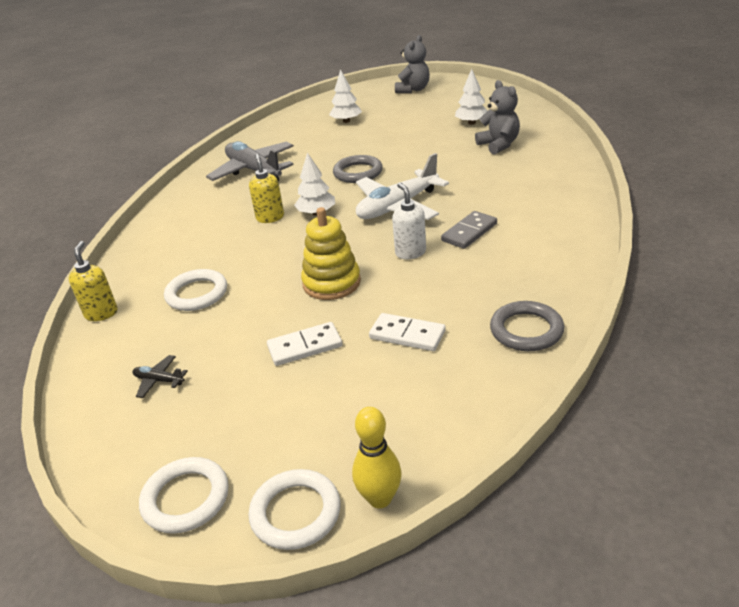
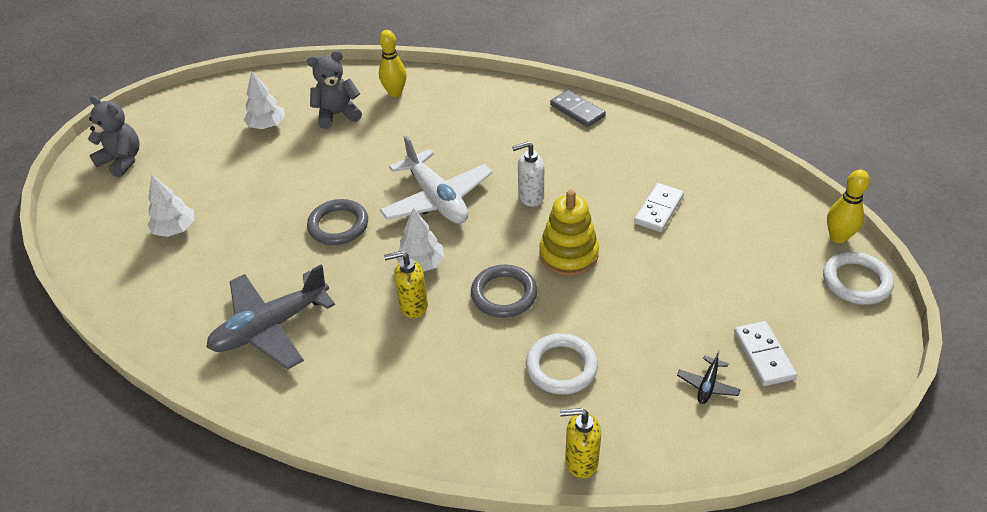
camera: 85 degrees left, 10 degrees up
white ring [139,457,229,534] -> none
white domino [267,322,343,366] -> white domino moved to [734,321,797,386]
grey domino [441,211,497,249] -> grey domino moved to [550,90,606,127]
grey ring [490,301,564,351] -> grey ring moved to [471,264,537,318]
none -> yellow bowling pin [379,30,407,97]

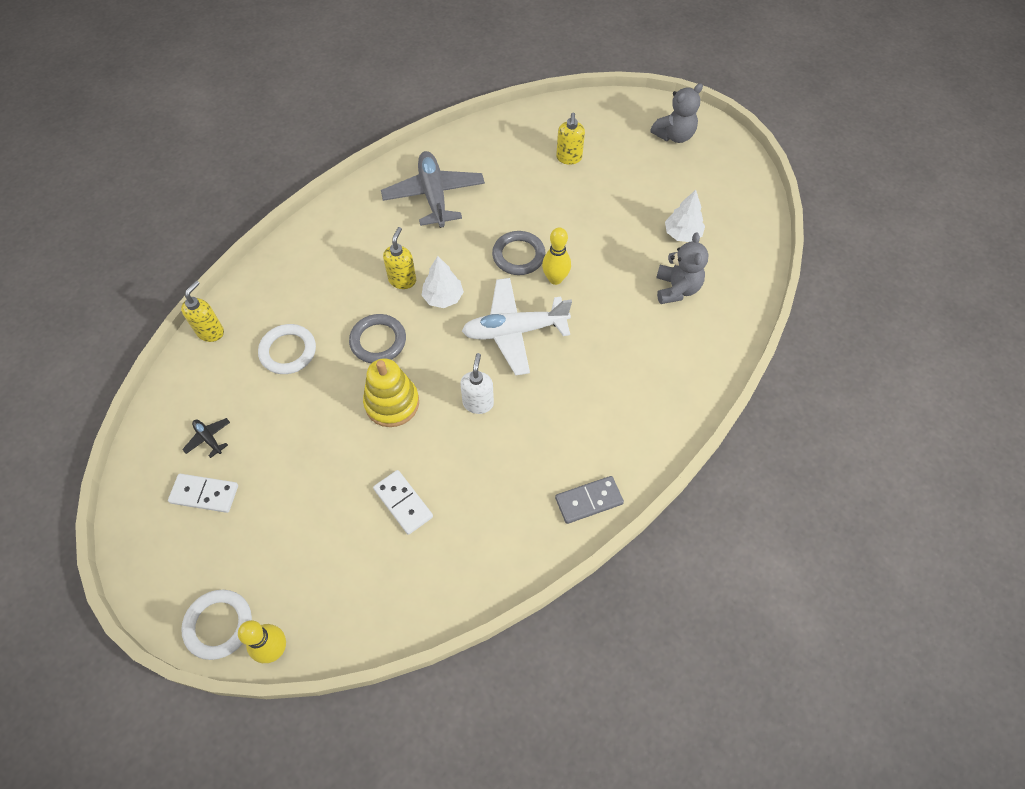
camera: 110 degrees right, 15 degrees up
white tree [148,175,194,237] -> yellow soap dispenser [556,113,585,165]
yellow bowling pin [379,30,407,97] -> yellow bowling pin moved to [542,227,571,285]

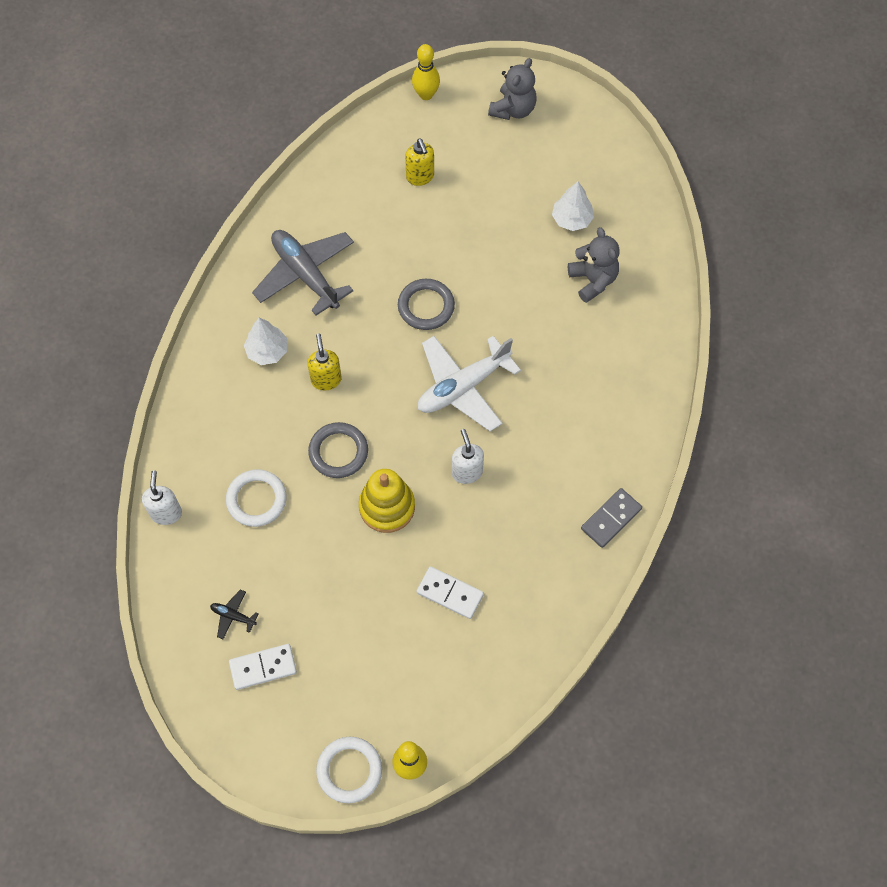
camera: 25 degrees left, 5 degrees up
yellow soap dispenser [181,281,224,342] -> white soap dispenser [142,470,182,525]
white tree [422,256,464,308] -> white tree moved to [244,318,288,365]
yellow bowling pin [542,227,571,285] -> yellow bowling pin moved to [412,44,440,100]

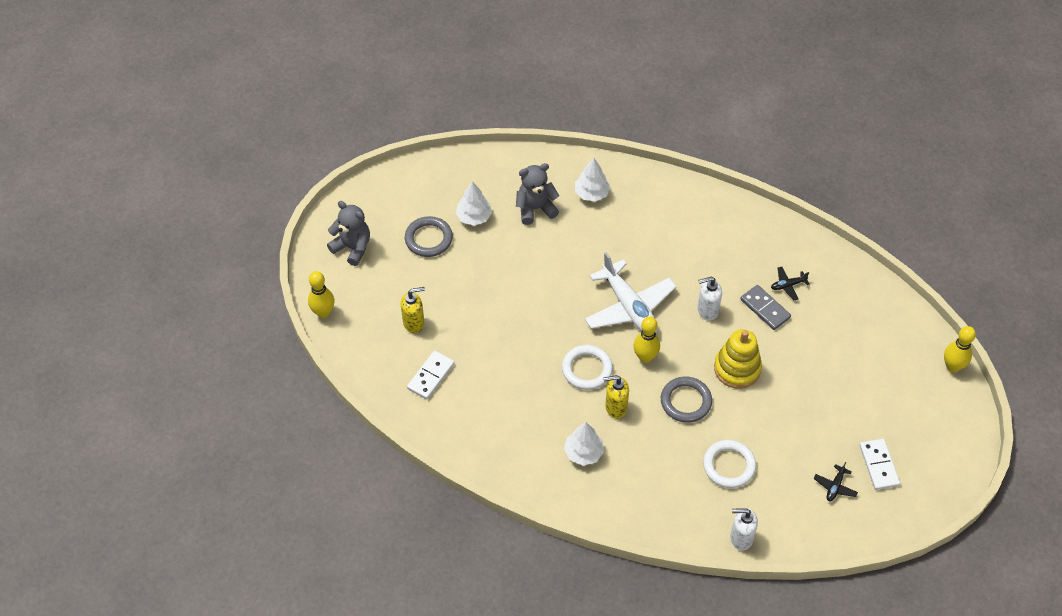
camera: 85 degrees left, 10 degrees down
grey plane [252,230,354,316] -> none
white ring [316,737,382,803] -> white ring moved to [562,345,613,390]
grey ring [398,279,455,330] -> grey ring moved to [405,216,453,257]
white domino [416,566,484,619] -> white domino moved to [407,351,455,399]
grey domino [581,488,642,548] -> grey domino moved to [740,285,791,330]
none -> white tree [575,158,610,201]
none -> yellow bowling pin [633,317,660,363]
none -> black plane [771,267,809,300]

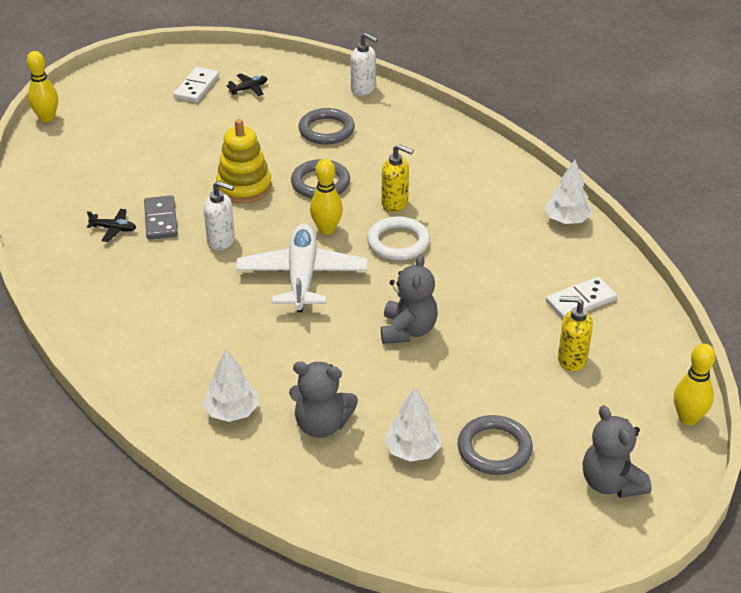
camera: 150 degrees left, 15 degrees down
white tree [564,422,604,466] -> white tree moved to [544,160,591,224]
white ring [703,440,756,488] -> grey ring [298,108,355,145]
none -> grey teddy bear [381,254,438,344]

